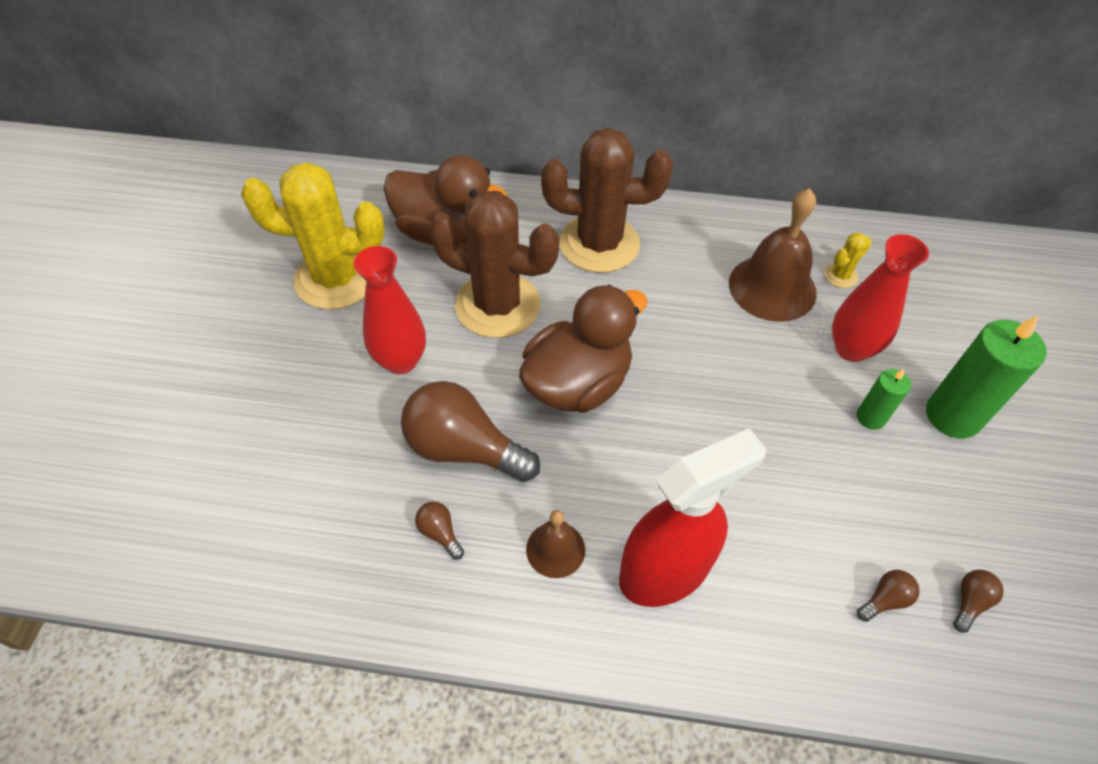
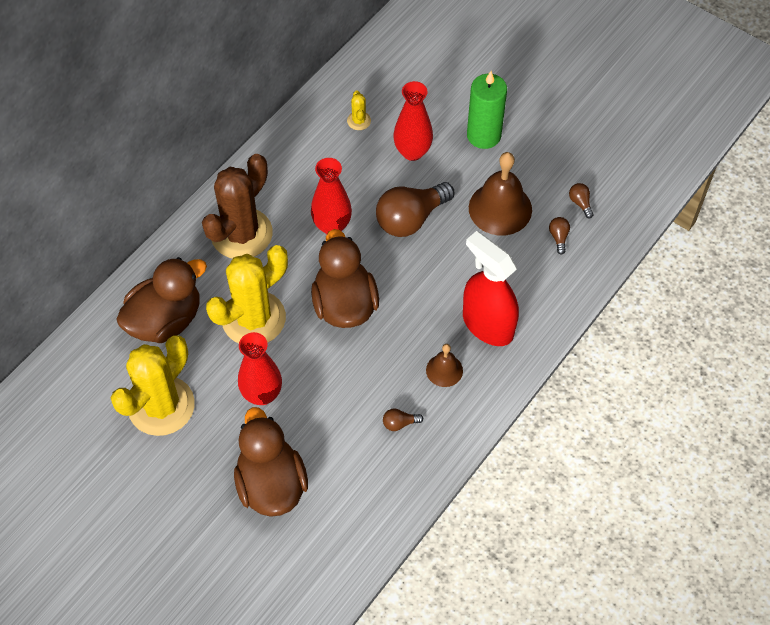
camera: 60 degrees left, 5 degrees up
brown light bulb [401,381,540,482] -> brown light bulb moved to [376,182,455,237]
brown cactus [429,191,560,338] -> yellow cactus [206,245,288,343]
red spray bottle [619,428,767,607] -> red spray bottle turned 45 degrees counterclockwise [463,231,519,346]
brown bell [729,188,817,322] -> brown bell moved to [469,152,532,236]
green candle [857,369,911,430] -> none
none -> brown duck [234,407,308,517]
none -> red vase [311,158,352,234]

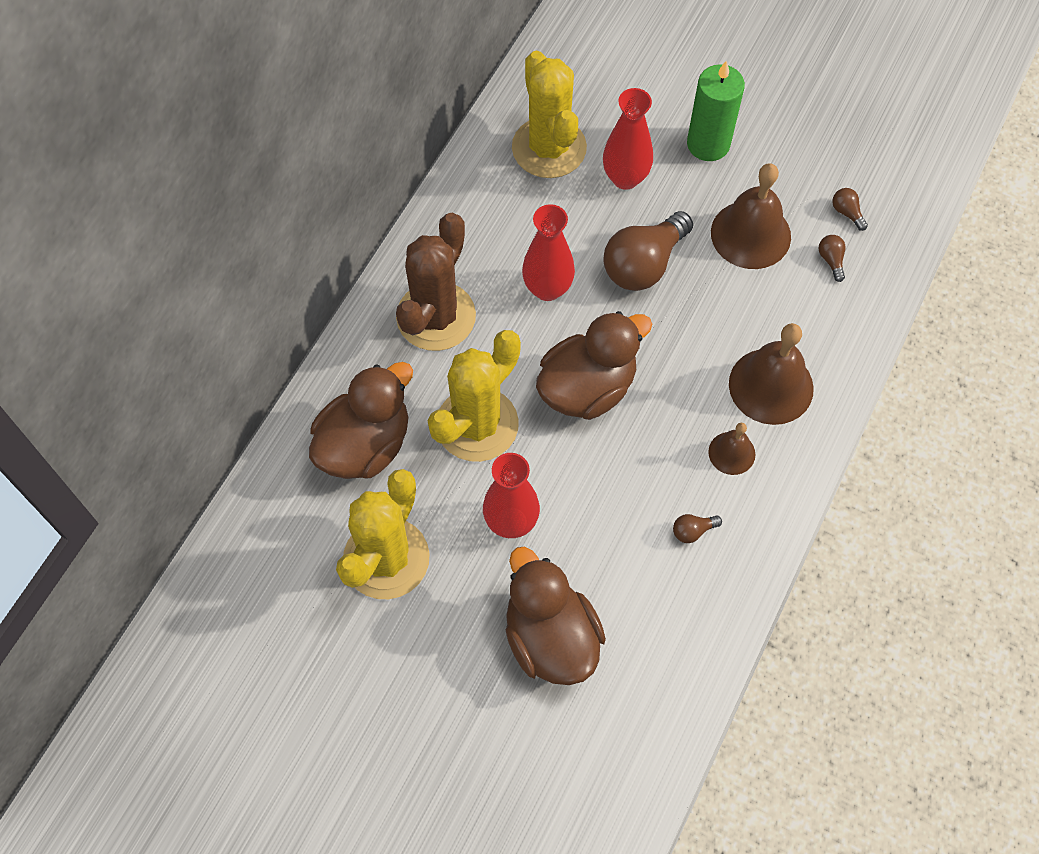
camera: 10 degrees left, 5 degrees up
brown duck [311,229,379,328] -> brown duck turned 75 degrees clockwise [536,311,652,420]
yellow cactus [347,90,371,130] -> yellow cactus [512,50,587,178], size x2.45
red spray bottle [463,231,519,346] -> brown bell [729,323,814,425]

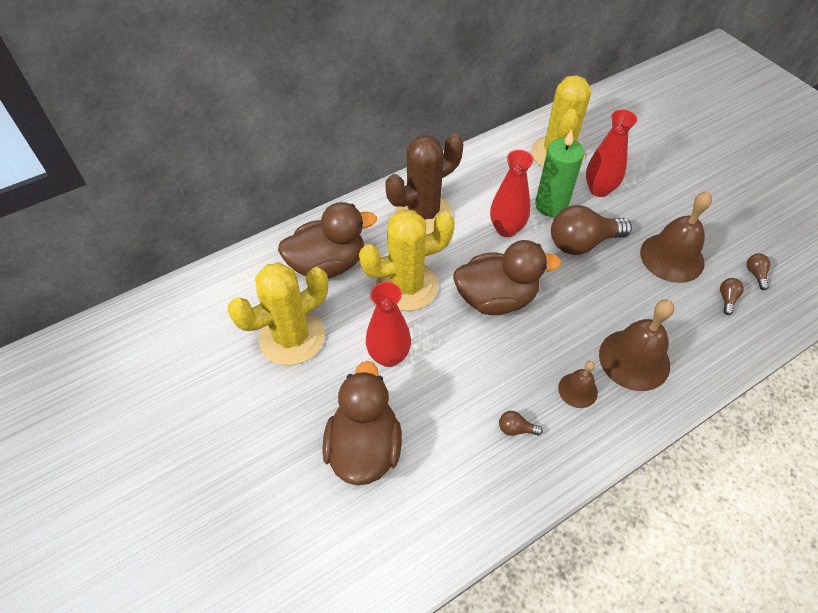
camera: 30 degrees right, 10 degrees down
green candle [687,60,745,161] -> green candle moved to [535,130,585,217]

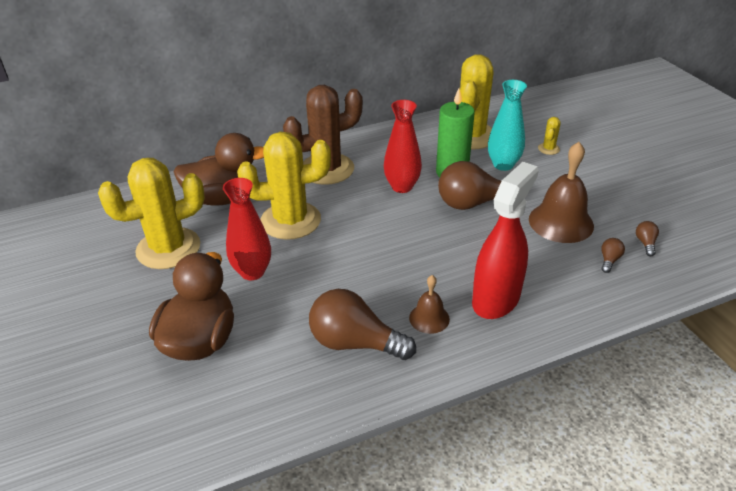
camera: 10 degrees right, 15 degrees down
brown duck [453,240,561,315] -> none
brown light bulb [499,411,543,436] -> brown light bulb [309,289,416,360], size x2.39
red vase [586,110,637,197] -> turquoise vase [488,80,527,171]
brown bell [599,300,674,391] -> red spray bottle [472,162,539,319]
none -> yellow cactus [538,117,560,155]

